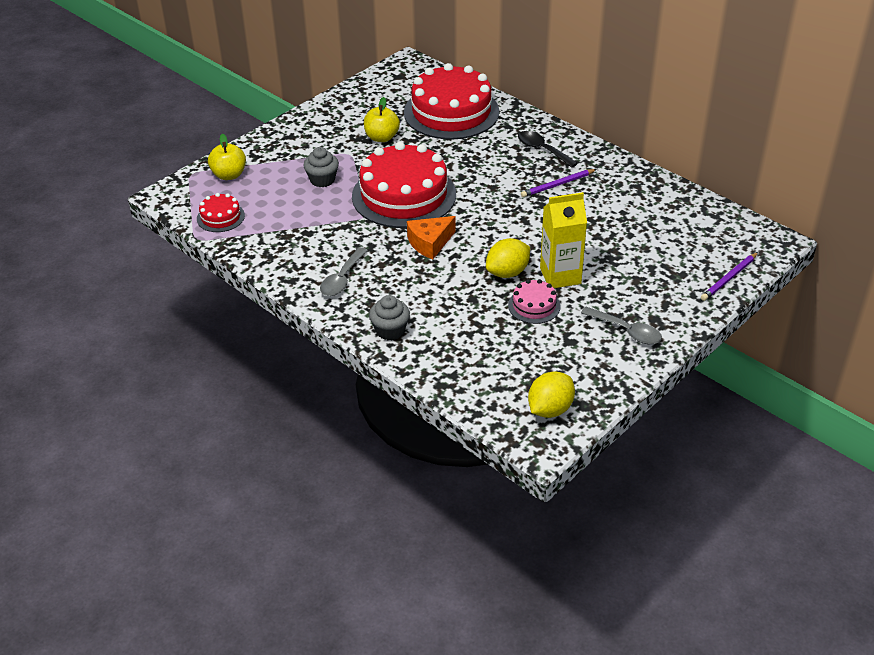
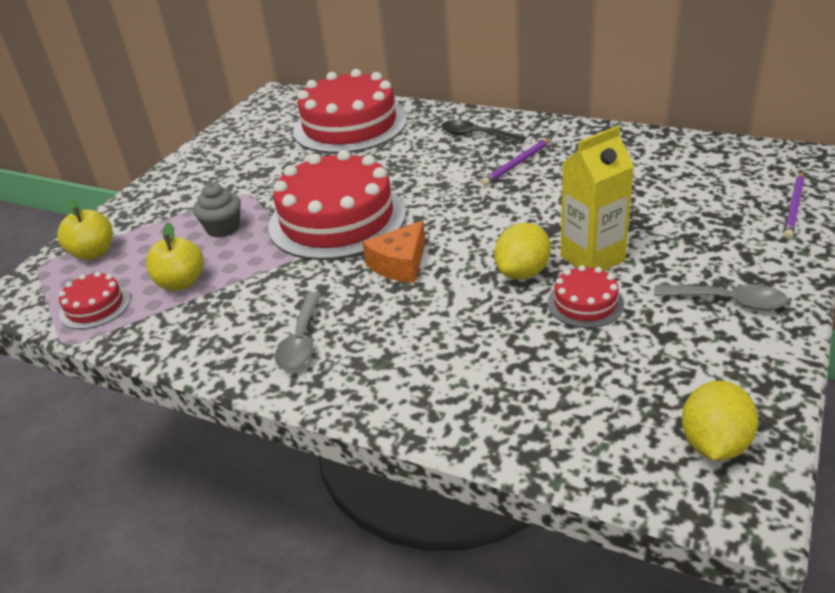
camera: 15 degrees left, 5 degrees down
yellow apple [364,97,400,142] -> yellow apple moved to [146,222,204,291]
grey cupcake [369,295,410,340] -> none
pink cake [508,279,561,324] -> red cake [548,265,624,328]

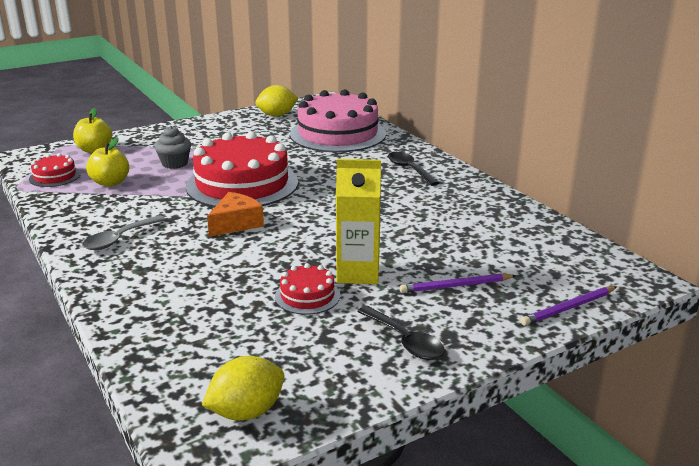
camera: 30 degrees right, 10 degrees down
red cake [293,69,407,153] -> pink cake [290,89,386,152]
orange cheese [362,220,426,283] -> orange cheese turned 150 degrees clockwise [207,192,264,237]
purple pencil [481,138,552,186] -> purple pencil moved to [399,273,516,293]
yellow lemon [494,223,551,280] -> yellow lemon moved to [255,85,298,116]
grey spoon [654,284,788,310] -> black spoon [357,306,445,360]

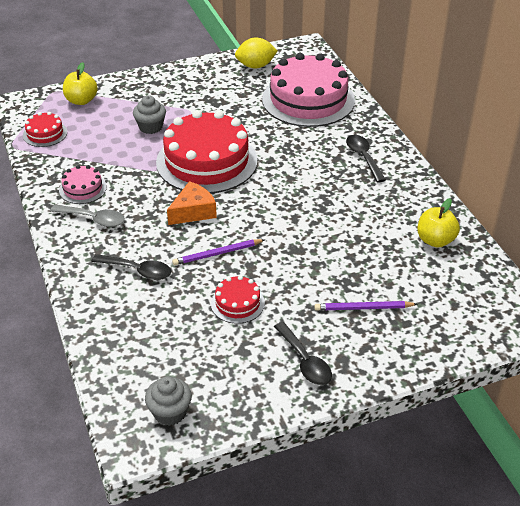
camera: 10 degrees right, 15 degrees up
grey spoon [82,215,166,250] -> grey spoon turned 120 degrees counterclockwise [50,205,125,227]
yellow apple [86,137,129,187] -> yellow apple moved to [417,198,460,248]
yellow lemon [202,356,285,421] -> grey cupcake [145,376,192,426]
yellow carton [336,159,381,284] -> none
purple pencil [521,286,617,326] -> purple pencil moved to [172,239,265,265]
none -> pink cake [59,165,107,204]
none -> black spoon [91,254,171,280]

